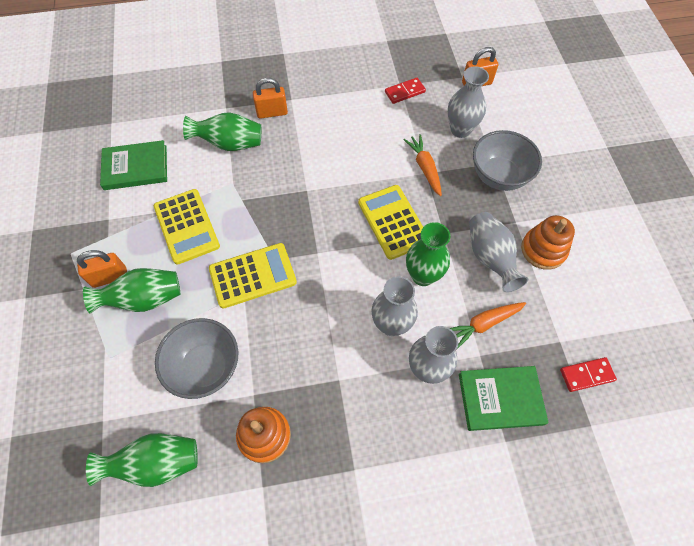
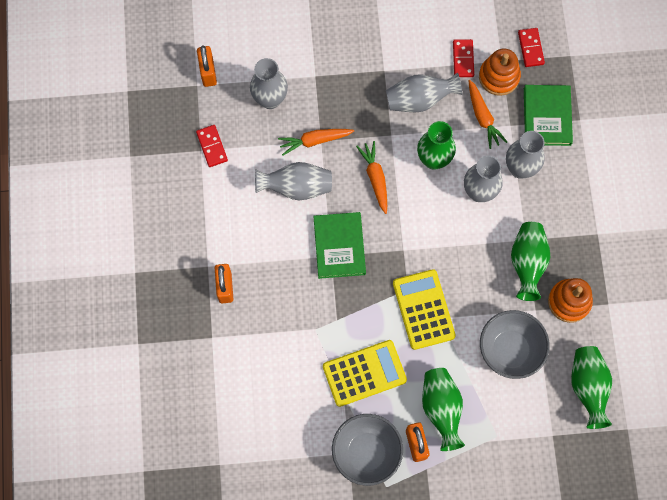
camera: 85 degrees left, 10 degrees up
green book [100,140,167,190] -> green book moved to [314,212,366,279]
green vase [183,112,261,151] -> green vase moved to [511,222,550,301]
yellow calculator [358,185,423,260] -> orange carrot [356,141,387,214]
grey bowl [473,130,542,191] -> grey bowl moved to [332,414,403,486]
orange stacking toy [521,215,575,270] -> orange stacking toy moved to [479,49,521,96]
none -> grey vase [255,162,332,200]
none -> red domino [453,39,474,77]

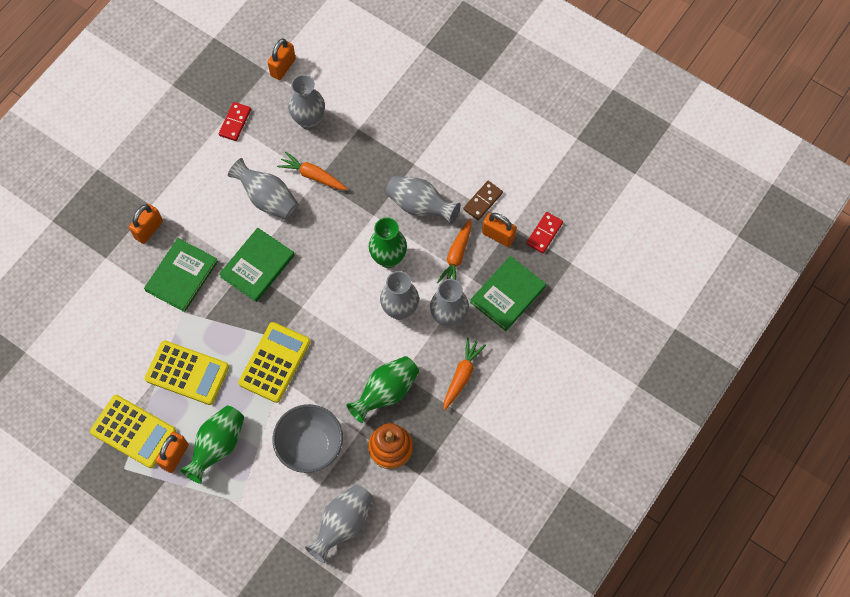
camera: 40 degrees right, 5 degrees down
grey bowl [332,414,403,486] -> yellow calculator [90,395,176,468]
orange carrot [356,141,387,214] -> orange carrot moved to [443,337,486,410]
red domino [453,39,474,77] -> brown domino [463,181,503,220]
orange stacking toy [479,49,521,96] -> orange padlock [482,213,517,247]
green vase [571,346,612,429] -> grey vase [305,484,373,563]
none -> green book [144,238,218,312]

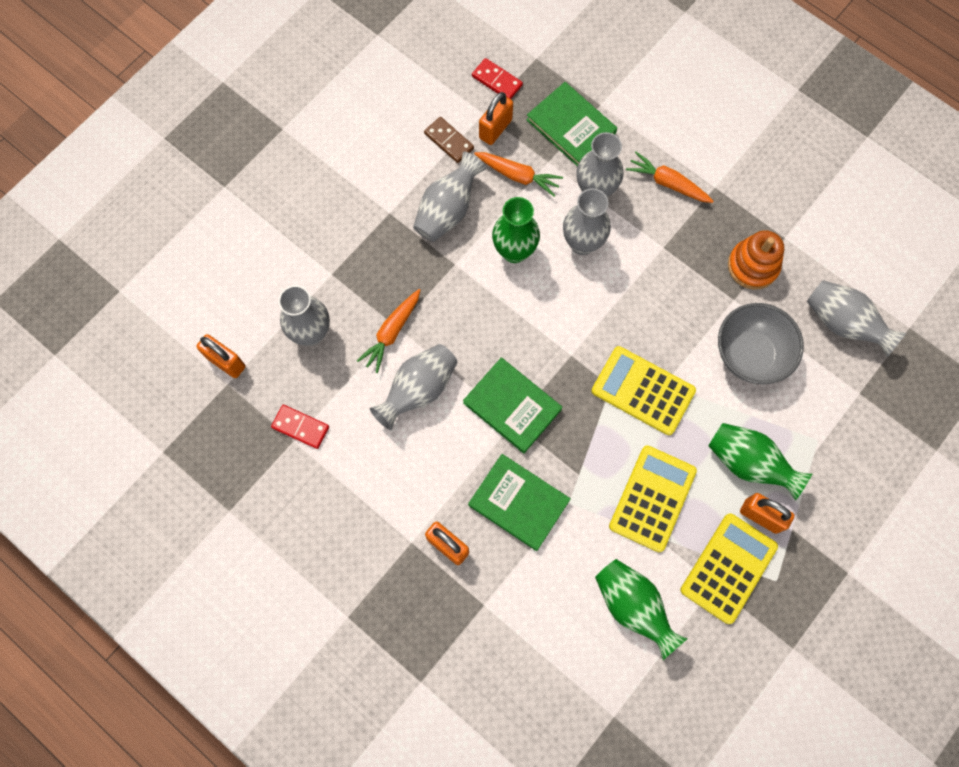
camera: 85 degrees left, 5 degrees up
green vase [346,356,419,423] -> green vase moved to [595,559,687,660]

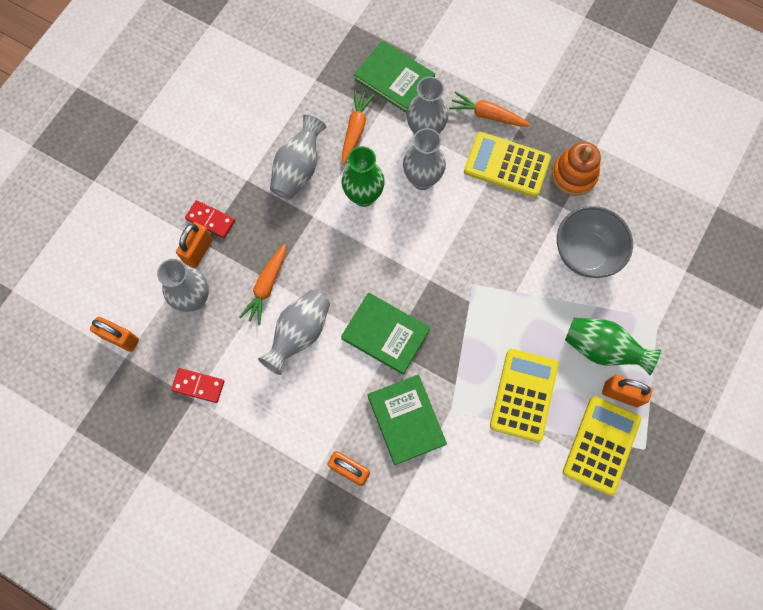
camera: 10 degrees left, 0 degrees up
brown domino [424,117,474,163] -> none
green book [468,454,571,551] -> green book turned 45 degrees clockwise [368,374,447,465]
red domino [472,58,523,99] -> red domino moved to [185,200,235,238]
orange carrot [474,152,563,197] -> orange carrot turned 90 degrees counterclockwise [342,90,374,164]
orange padlock [479,92,513,145] -> orange padlock moved to [176,222,213,268]
yellow calculator [591,346,696,435] -> yellow calculator moved to [464,132,551,197]
green vase [595,559,687,660] -> none
grey vase [807,280,906,357] -> none

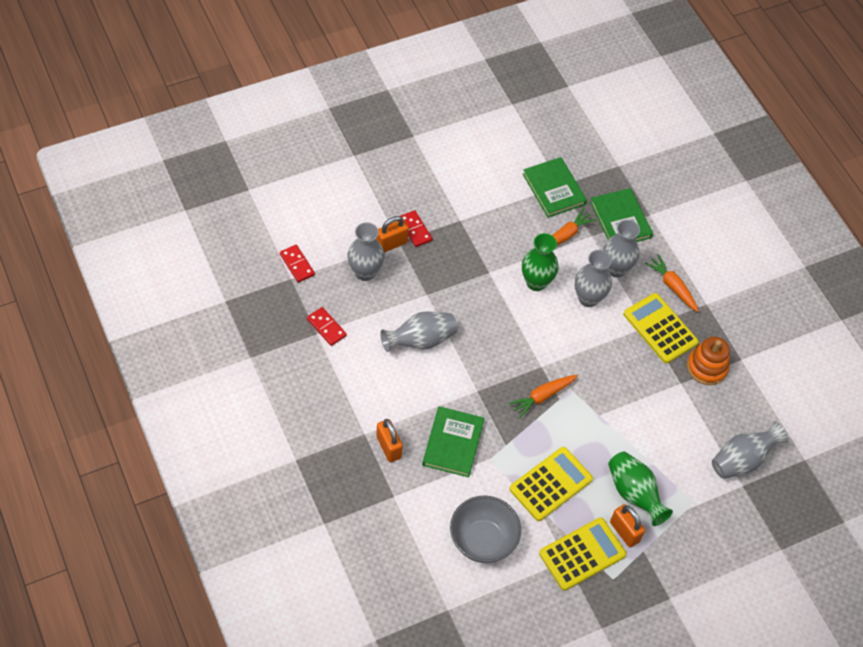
camera: 30 degrees right, 15 degrees down
orange padlock [90,317,139,352] -> red domino [280,245,315,283]
orange carrot [239,244,286,325] -> orange carrot moved to [509,375,578,418]
grey vase [270,115,326,200] -> grey vase moved to [712,421,788,479]
green book [341,293,430,375] -> green book moved to [523,157,587,218]
grey bowl [557,206,633,278] -> grey bowl moved to [450,496,521,563]

